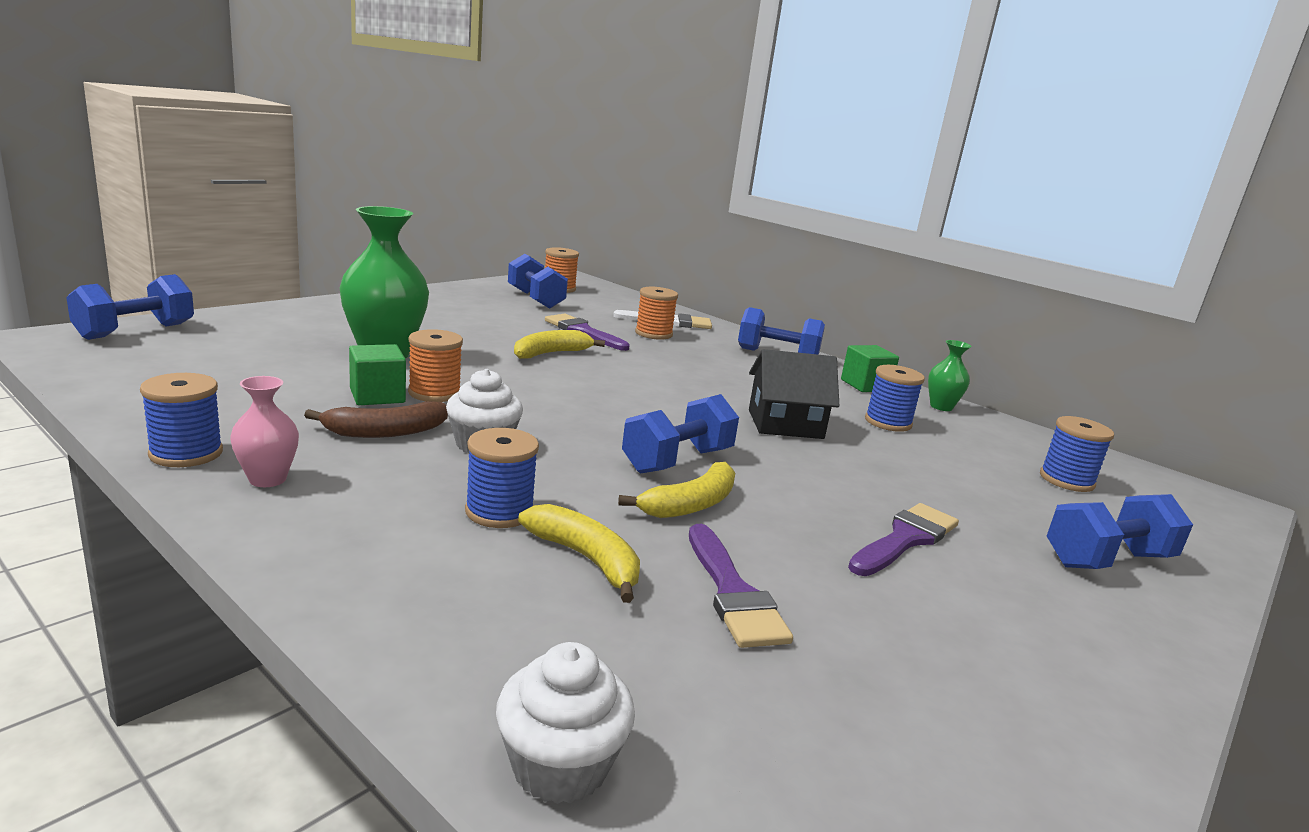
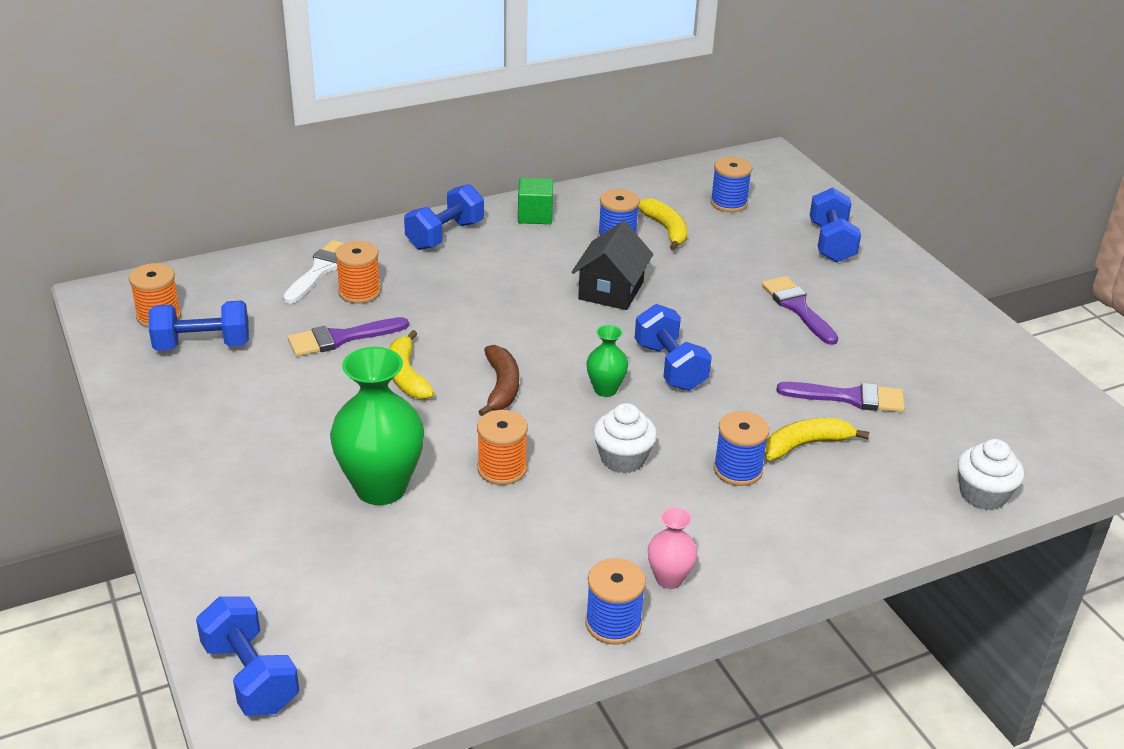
camera: 65 degrees left, 15 degrees up
brown banana [304,401,448,438] -> brown banana moved to [478,345,519,416]
green cube [349,344,406,405] -> none
yellow banana [618,462,735,518] -> yellow banana moved to [638,198,687,250]
green vase [928,340,971,411] -> green vase moved to [586,325,628,397]

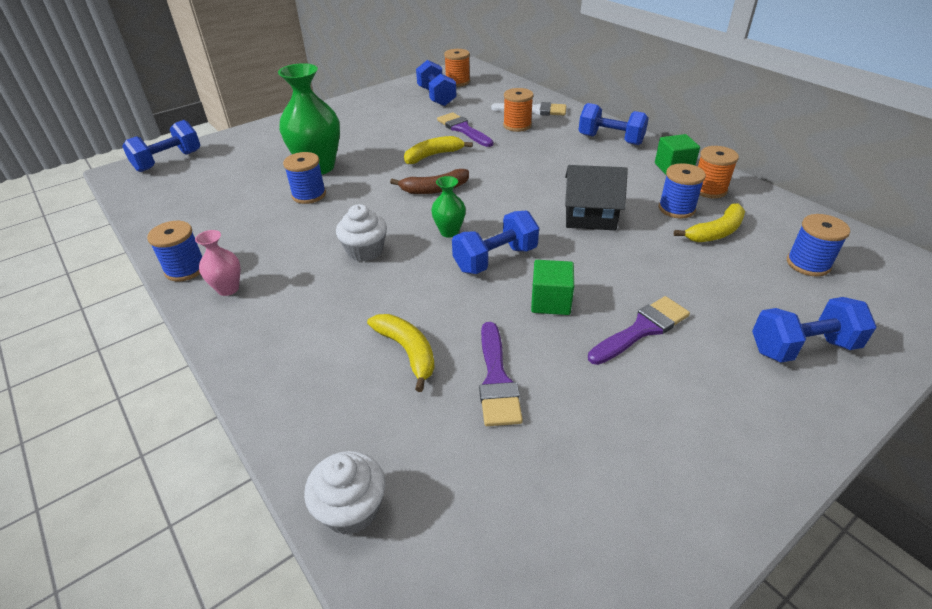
camera: 80 degrees right, 5 degrees up
orange spool [477,410,528,485] -> orange spool moved to [698,146,739,198]
blue spool [714,411,769,486] -> blue spool moved to [283,152,326,204]
none -> green cube [531,260,574,315]

